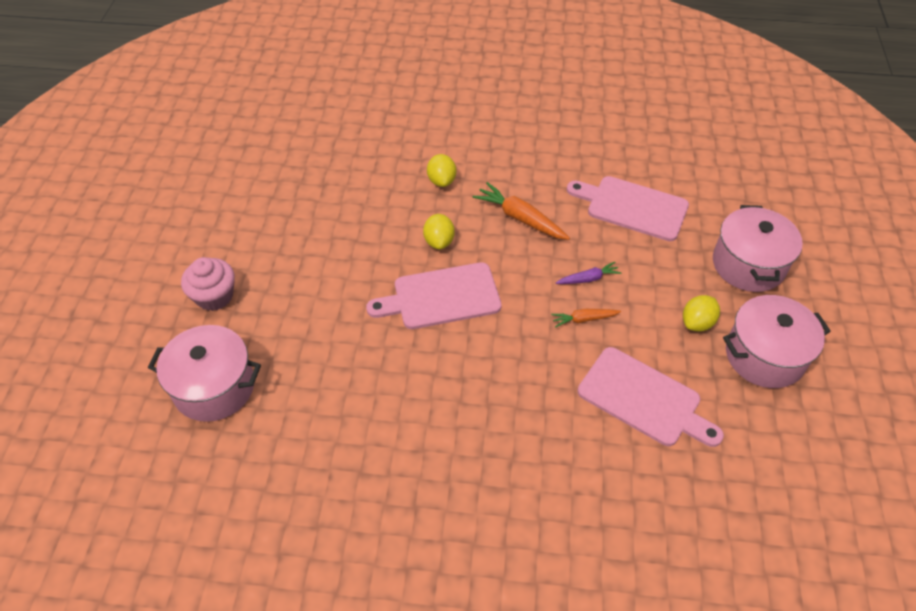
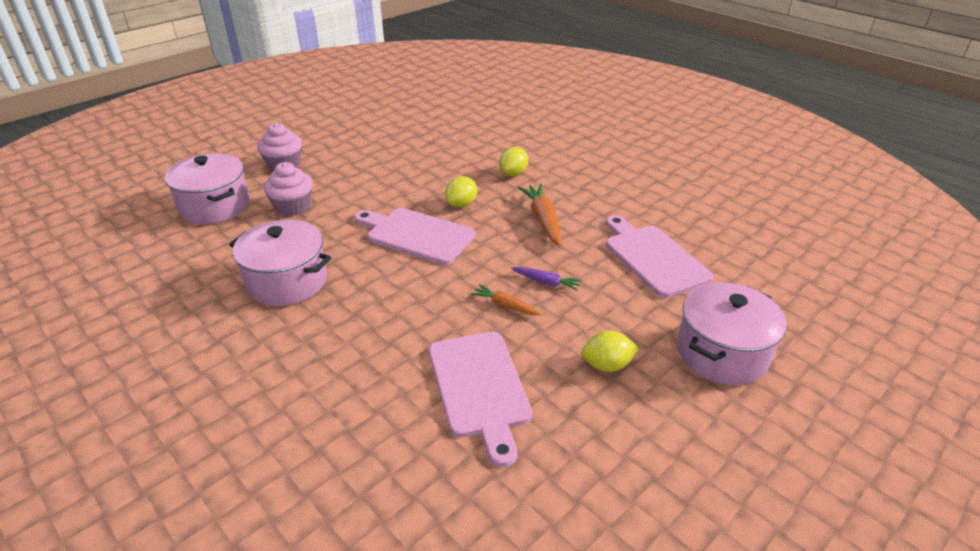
camera: 40 degrees right, 15 degrees down
pink pot [723,295,831,388] -> pink pot moved to [229,219,331,306]
none -> pink cupcake [264,162,313,216]

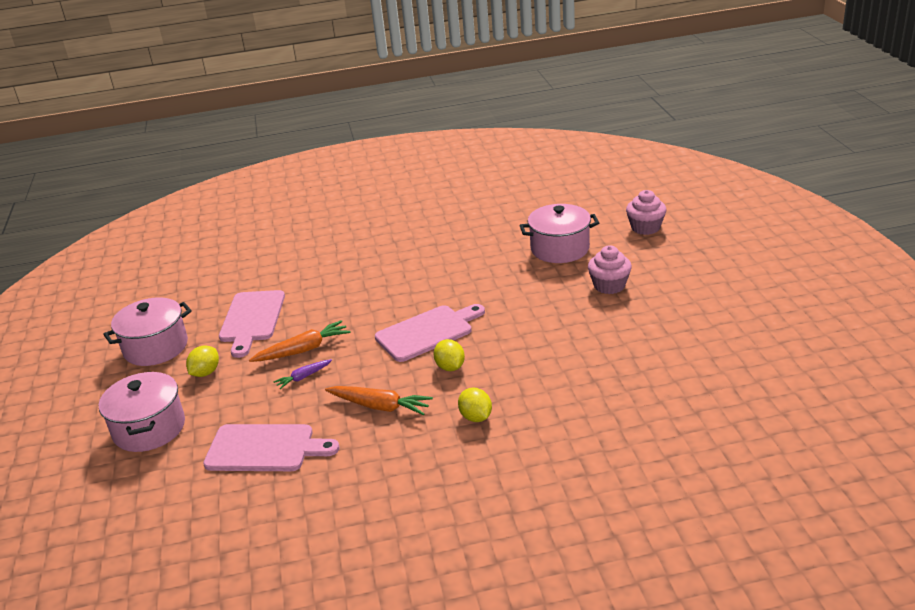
camera: 125 degrees right, 5 degrees down
pink pot [229,219,331,306] -> pink pot moved to [103,297,192,366]
pink cupcake [264,162,313,216] -> pink cupcake moved to [626,190,666,235]
pink cutting board [429,332,532,467] -> pink cutting board turned 105 degrees counterclockwise [219,290,285,358]
orange carrot [471,284,541,315] -> orange carrot [249,320,351,362], size x1.71

